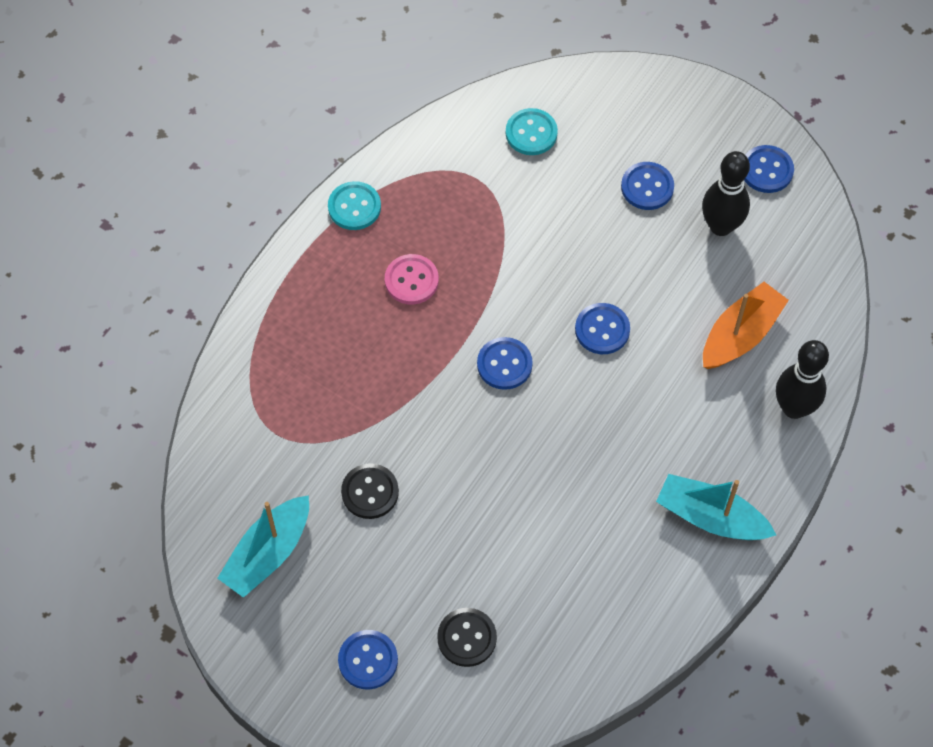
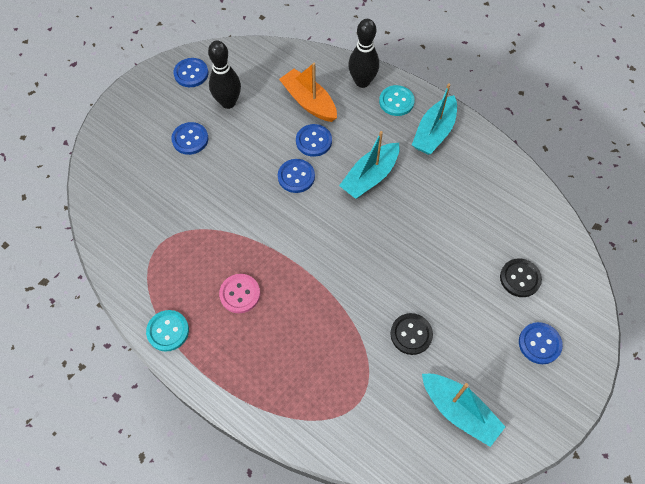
camera: 85 degrees left, 0 degrees up
blue button [477,337,533,390] -> blue button moved to [296,124,332,157]
turquoise button [506,108,558,155] -> turquoise button moved to [379,85,415,116]
none -> turquoise boat [339,131,399,199]

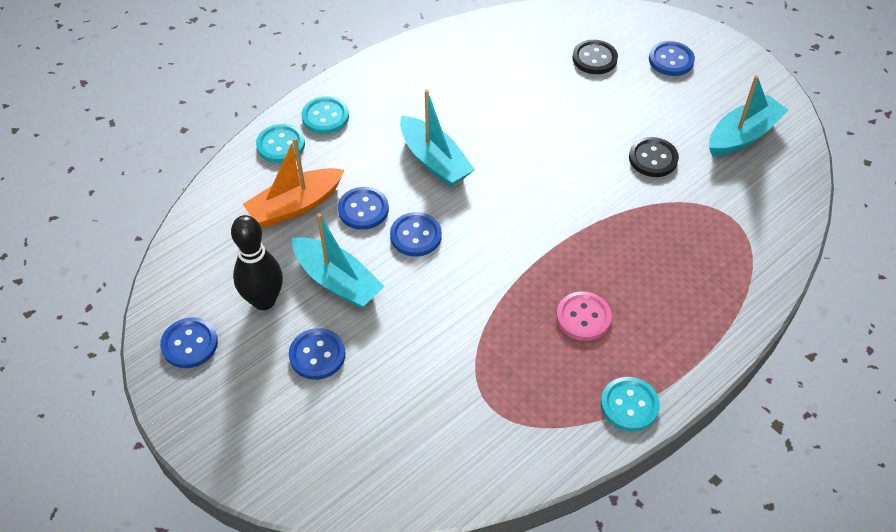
camera: 80 degrees left, 10 degrees down
black bowling pin [348,19,379,88] -> turquoise button [256,124,305,163]
turquoise boat [412,83,457,155] -> turquoise boat moved to [292,213,385,308]

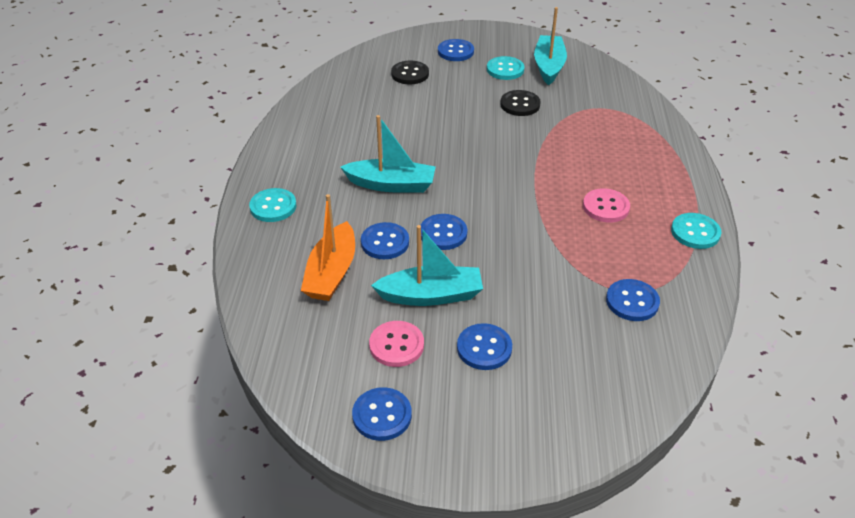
camera: 45 degrees left, 10 degrees down
black bowling pin [231,215,283,310] -> pink button [369,321,424,367]
turquoise button [256,124,305,163] -> turquoise button moved to [487,56,525,80]
none -> blue button [606,279,660,321]

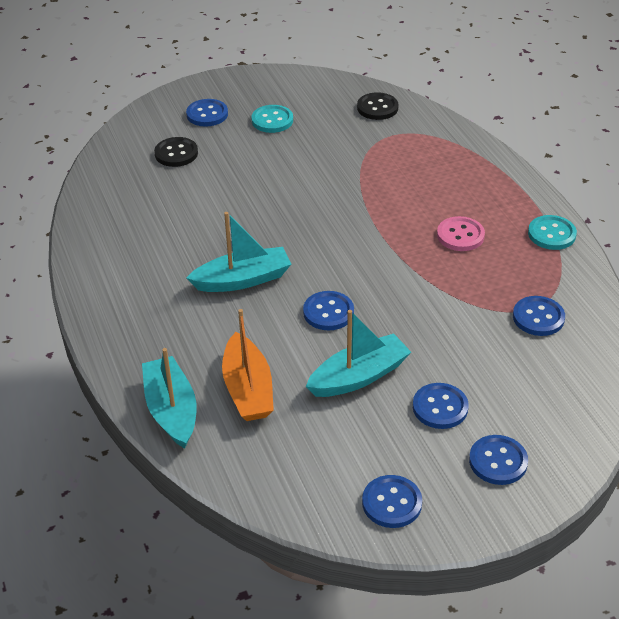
camera: 25 degrees left, 0 degrees up
turquoise button [249,188,297,222] -> none
blue button [361,222,409,259] -> blue button moved to [469,435,528,485]
pink button [369,321,424,367] -> none
black button [500,90,541,116] -> black button moved to [357,92,399,120]
turquoise boat [534,7,567,85] -> turquoise boat moved to [142,348,196,449]

